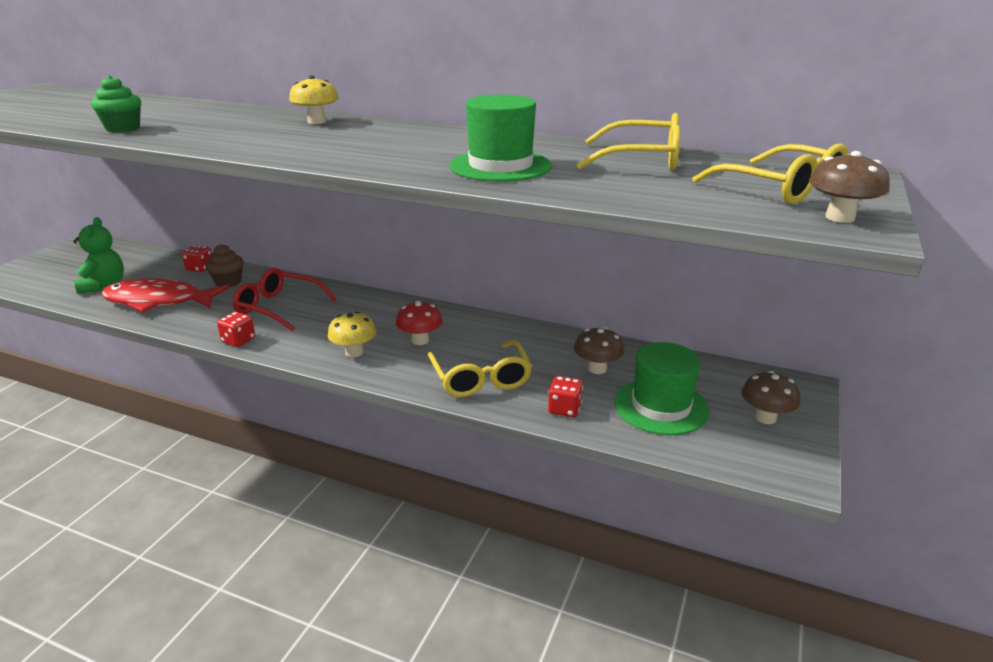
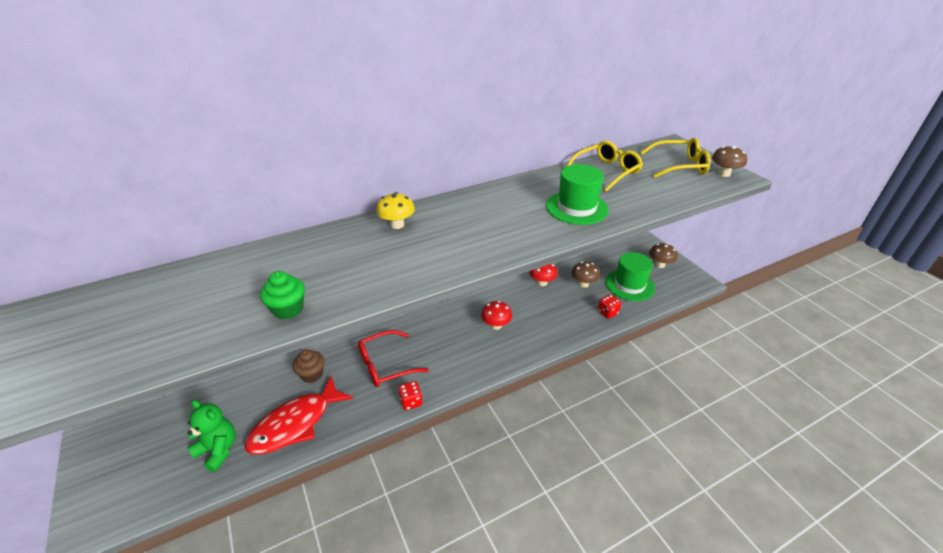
camera: 50 degrees left, 10 degrees up
red dice [182,245,212,272] -> none
yellow mushroom [328,312,377,357] -> none
yellow glasses [428,340,532,397] -> none
none -> red mushroom [529,263,558,286]

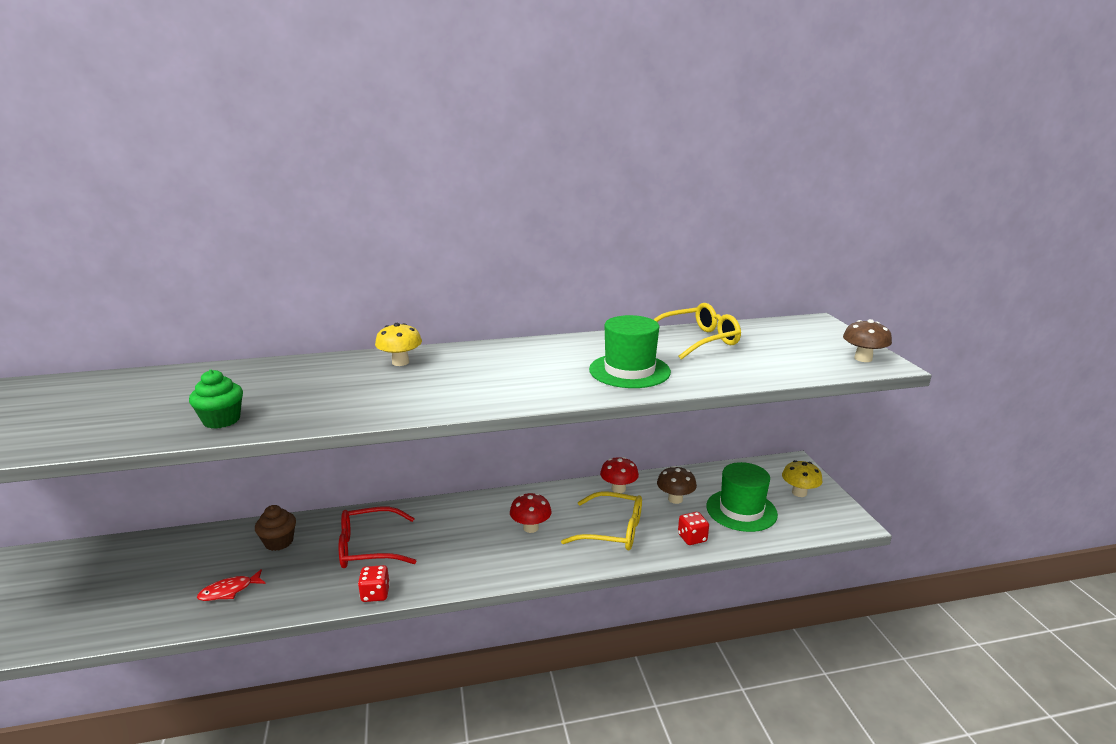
camera: 15 degrees right, 15 degrees down
green teddy bear [187,400,236,472] -> none
red fish [245,376,353,454] -> red fish [197,569,266,601], size x0.46
yellow glasses [640,138,710,178] -> yellow glasses moved to [561,491,642,550]
brown mushroom [649,243,677,268] -> yellow mushroom [782,460,823,497]

